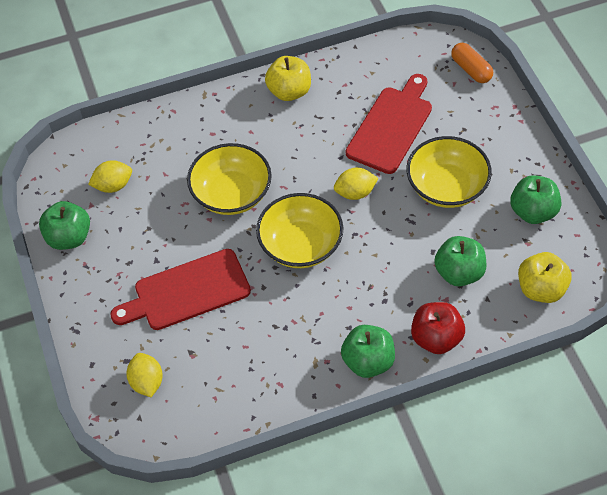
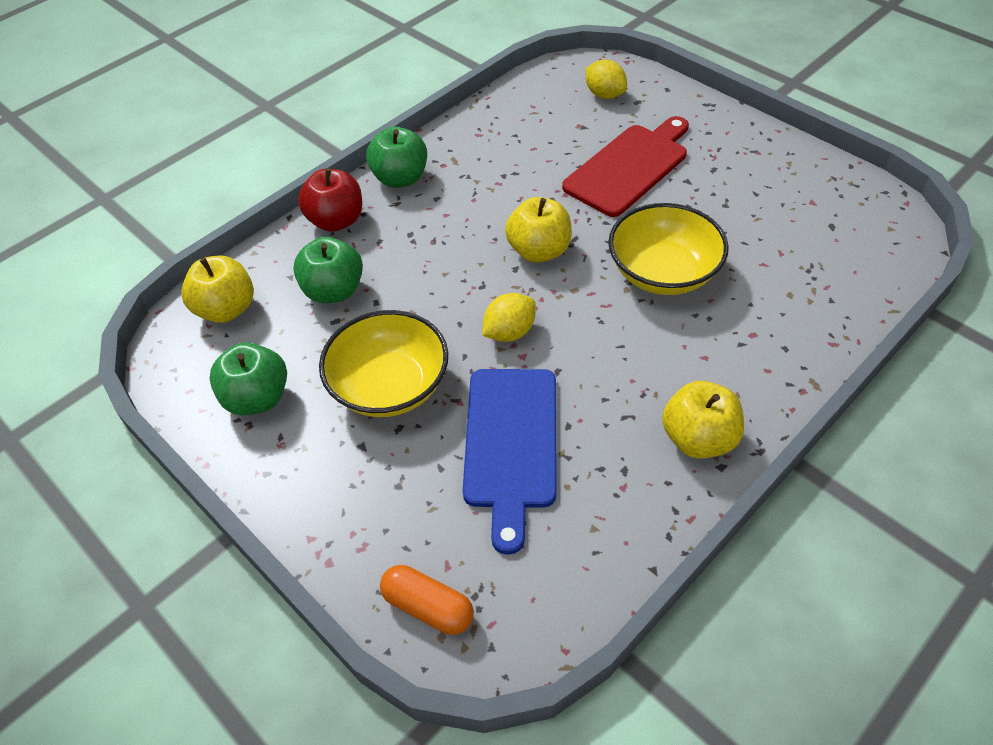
camera: 155 degrees right, 5 degrees down
green apple [39,201,90,250] -> none
yellow lemon [88,160,132,193] -> none
yellow bowl [256,193,343,268] -> yellow apple [505,197,572,263]
red cutting board [346,74,432,174] -> blue cutting board [463,369,557,555]

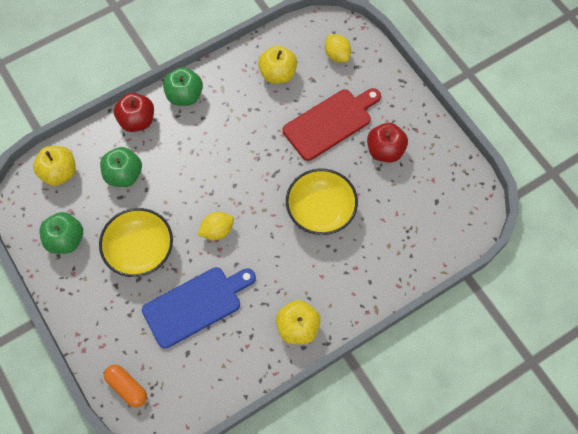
camera: 10 degrees right, 15 degrees up
blue cutting board [463,369,557,555] -> blue cutting board turned 135 degrees counterclockwise [142,267,256,349]
yellow apple [505,197,572,263] -> yellow apple moved to [258,45,297,84]
none -> red apple [367,123,408,163]

